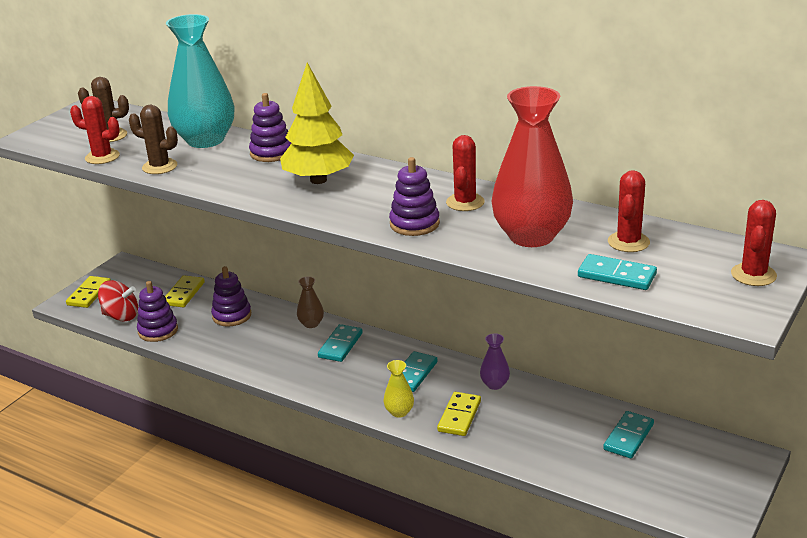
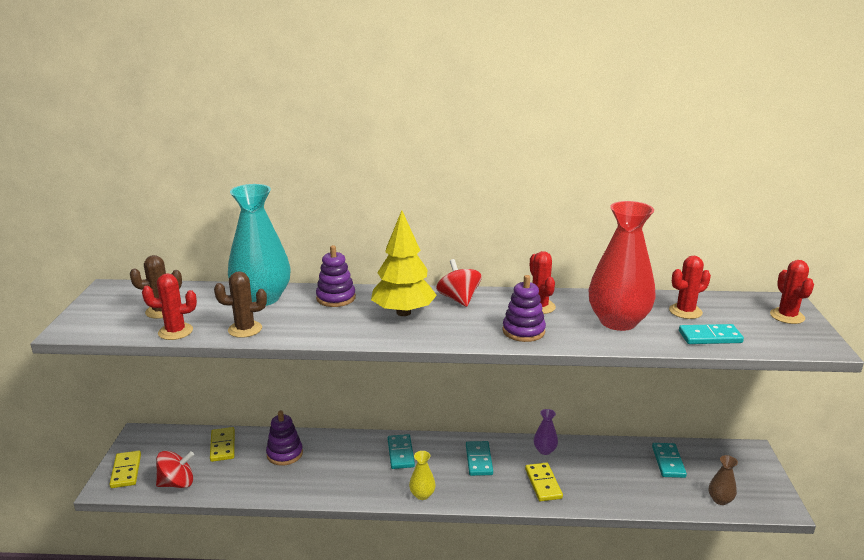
camera: 30 degrees left, 5 degrees down
purple stacking toy [137,281,178,342] -> none
brown vase [297,276,324,328] -> brown vase moved to [709,455,738,505]
yellow vase [383,360,414,418] -> yellow vase moved to [409,451,435,500]
red cactus [608,170,650,252] -> red cactus turned 75 degrees clockwise [669,256,711,319]
none -> red spinning top [436,259,482,307]

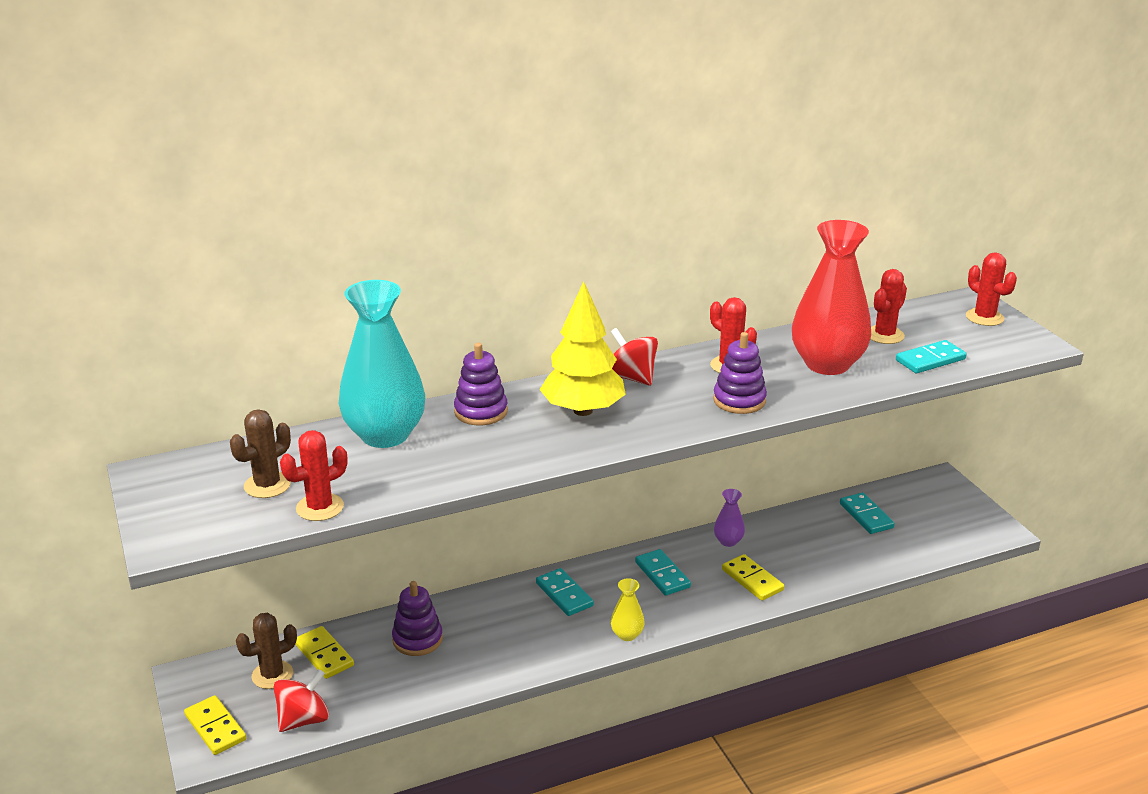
camera: 25 degrees left, 5 degrees up
brown cactus [214,271,267,338] -> brown cactus moved to [236,613,297,689]
brown vase [709,455,738,505] -> none

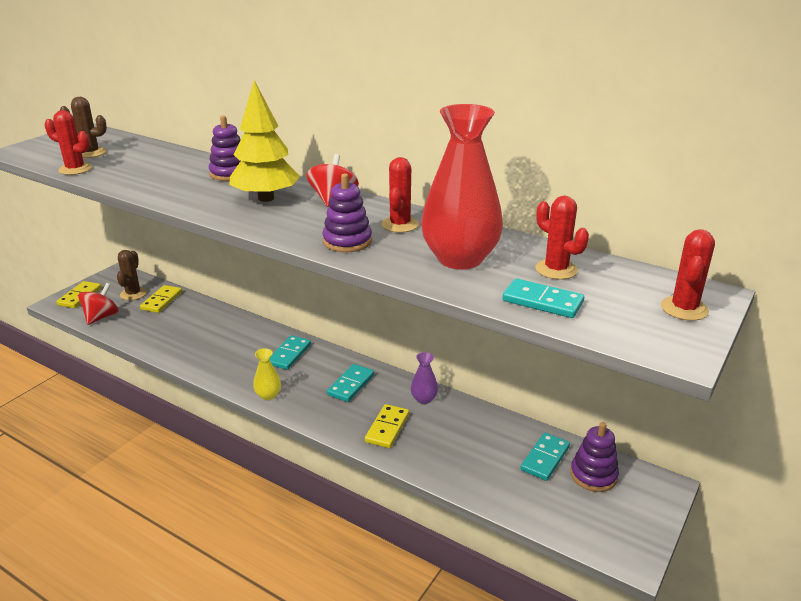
camera: 55 degrees right, 0 degrees up
brown cactus [236,613,297,689] -> brown cactus turned 75 degrees clockwise [117,250,147,300]
red spinning top [274,669,329,732] -> red spinning top turned 75 degrees counterclockwise [78,283,119,325]
turquoise vase [339,280,425,448] -> none
purple stacking toy [392,581,443,656] -> purple stacking toy moved to [570,422,619,492]
red cactus [871,269,907,344] -> red cactus turned 45 degrees clockwise [535,196,589,280]

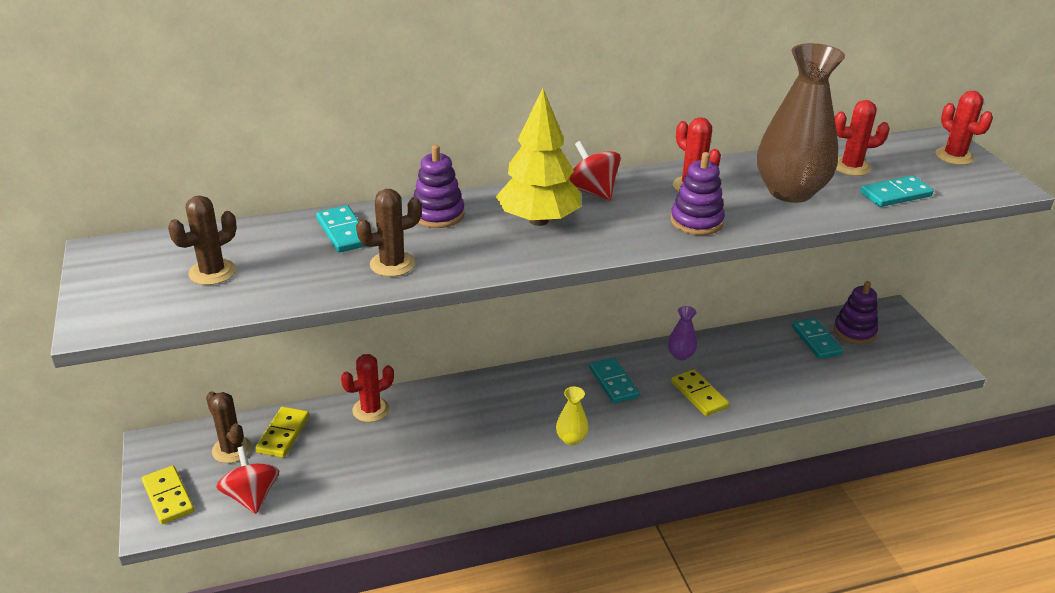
camera: 50 degrees left, 5 degrees up
red cactus [44,110,92,175] -> red cactus moved to [341,354,394,422]
yellow domino [140,285,182,313] -> yellow domino turned 45 degrees clockwise [255,407,309,458]
turquoise domino [269,335,311,370] -> turquoise domino moved to [316,205,365,253]
red vase [421,104,503,270] -> brown vase [757,43,845,203]
none -> brown cactus [356,189,422,277]

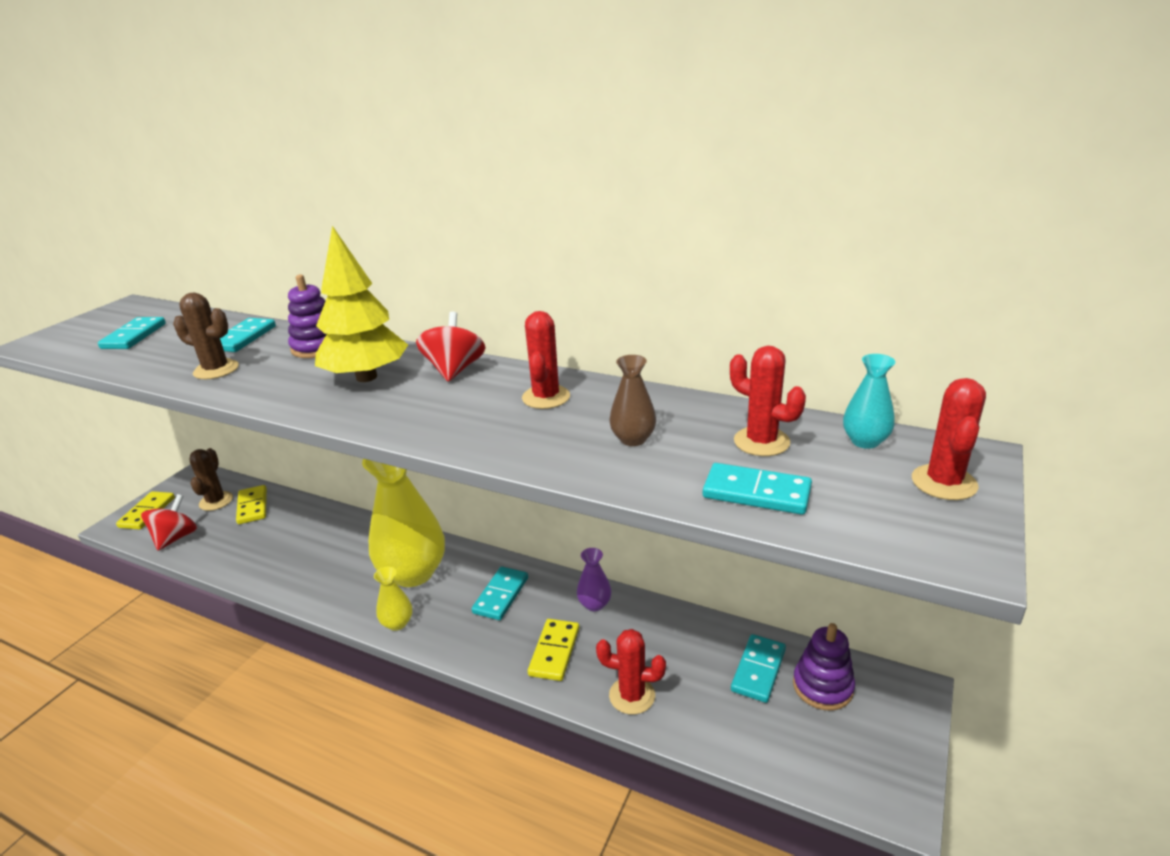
camera: 45 degrees right, 5 degrees down
brown cactus [168,196,237,285] -> turquoise domino [98,317,166,349]
yellow domino [255,407,309,458] -> yellow domino turned 75 degrees counterclockwise [236,485,267,524]
red cactus [341,354,394,422] -> red cactus moved to [596,629,666,715]
purple stacking toy [670,152,725,235] -> none
brown vase [757,43,845,203] -> brown vase [609,355,656,446], size x0.44
none -> yellow vase [362,459,445,587]
none -> turquoise vase [843,354,895,449]

